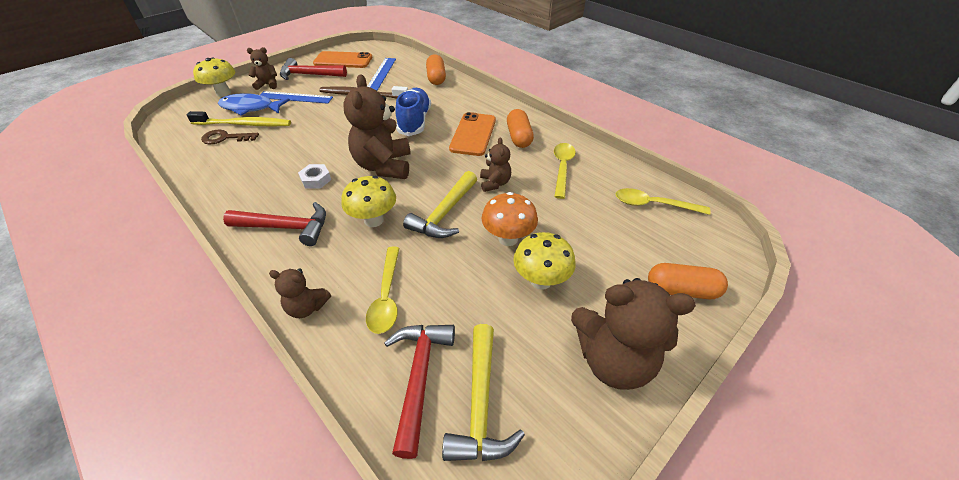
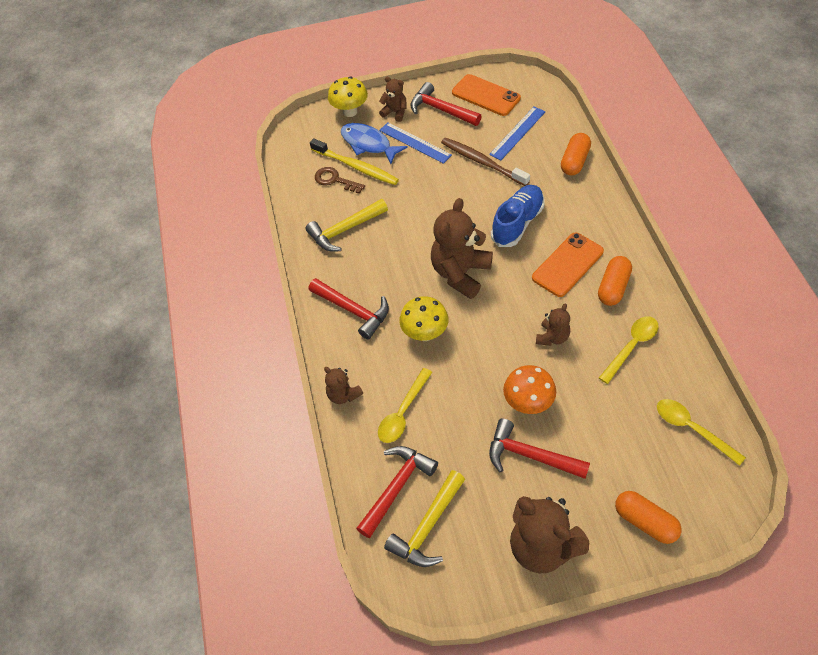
camera: 35 degrees right, 10 degrees up
white nut [298,164,331,189] -> none
yellow hammer [403,171,477,238] -> yellow hammer moved to [306,199,388,252]
yellow mushroom [513,232,576,290] -> red hammer [489,419,590,479]

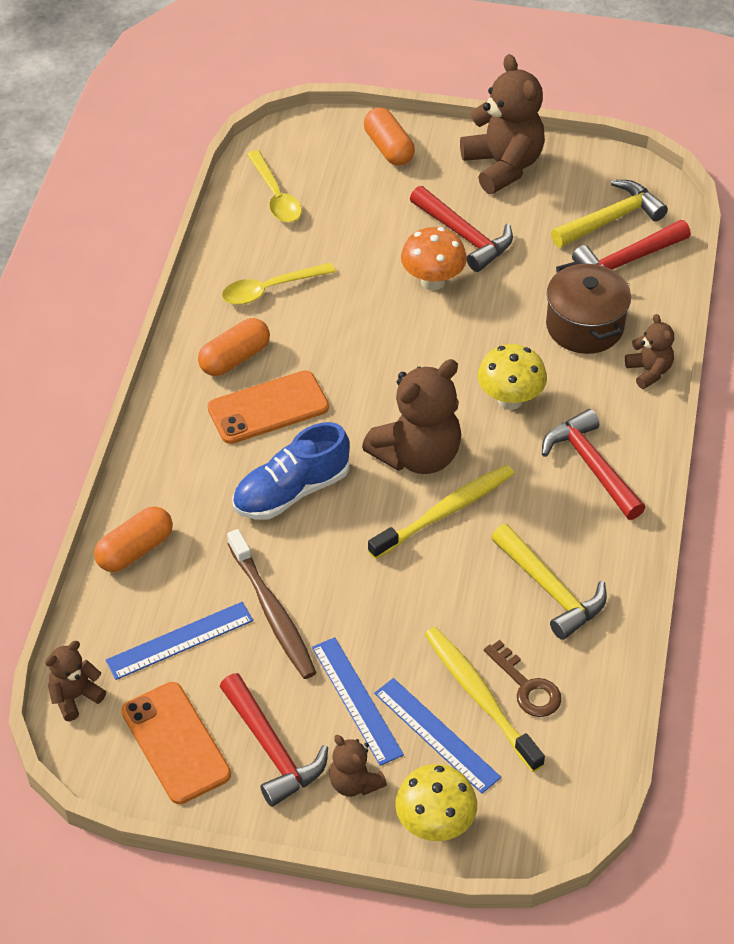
camera: 160 degrees left, 5 degrees down
yellow hammer [306,199,388,252] -> yellow hammer turned 60 degrees clockwise [491,524,607,640]
blue fish [341,123,408,164] -> blue ruler [374,678,501,794]
yellow spoon [378,368,432,443] -> brown pot [546,261,631,354]
brown teddy bear [536,304,570,346] -> brown teddy bear moved to [45,641,106,721]
none -> yellow toothbrush [368,465,514,559]

